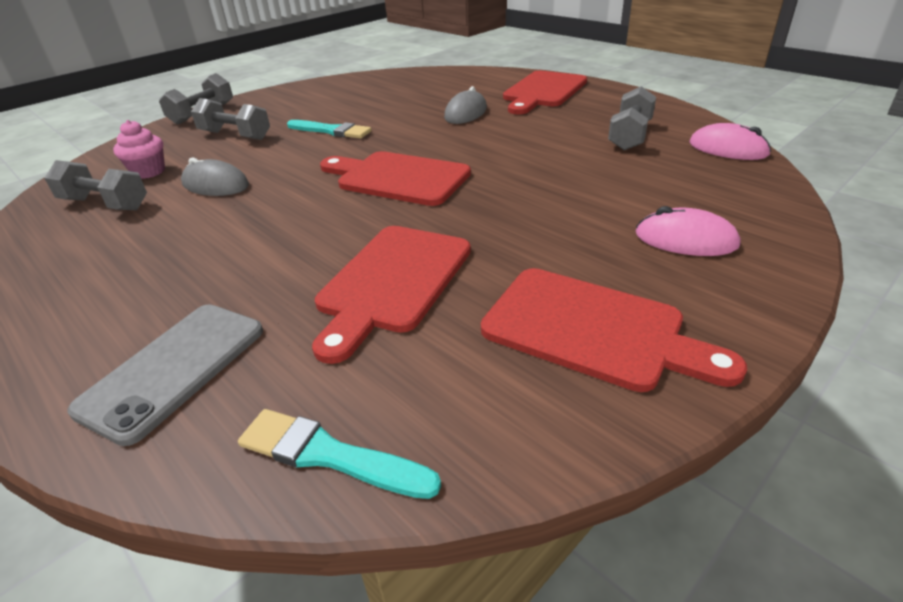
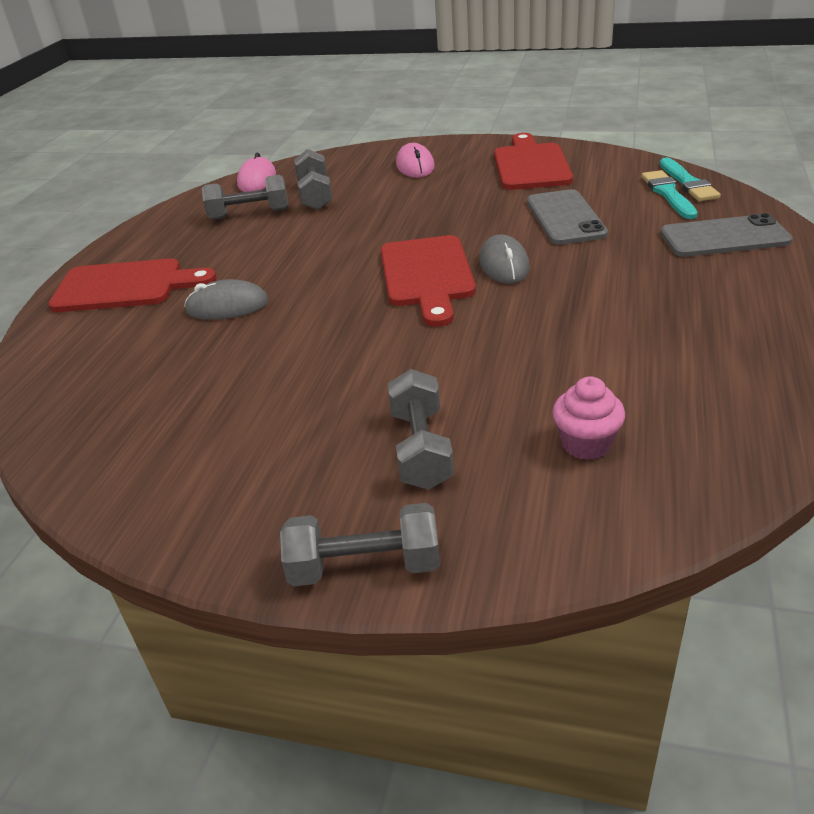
camera: 120 degrees left, 0 degrees up
grey dumbbell [44,160,147,210] -> grey dumbbell moved to [294,149,333,210]
grey mouse [181,157,249,196] -> grey mouse moved to [479,234,530,284]
turquoise brush [287,120,372,139] -> turquoise brush moved to [641,170,698,219]
red cutting board [312,226,471,364] -> grey phone [527,189,608,245]

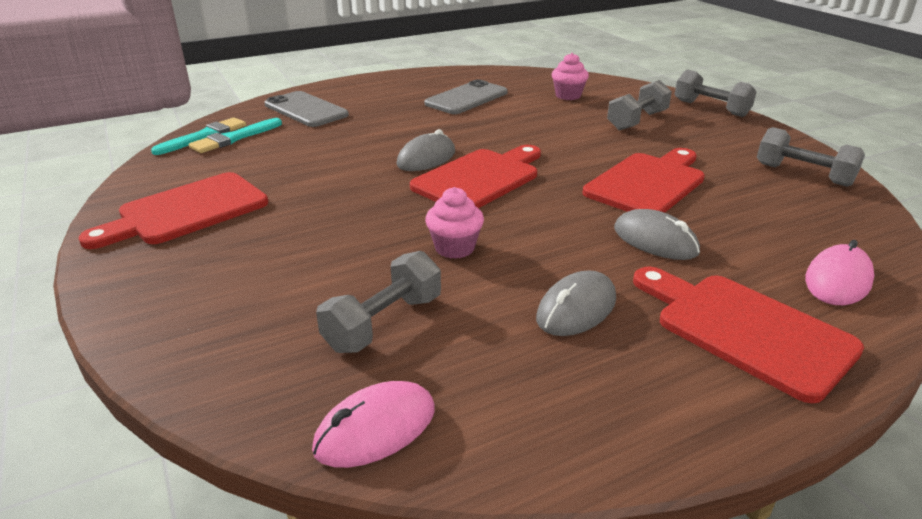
camera: 135 degrees left, 5 degrees down
grey dumbbell [202,175,289,220] -> grey dumbbell moved to [757,127,865,187]
pink mouse [396,143,435,178] -> pink mouse moved to [805,240,875,305]
grey phone [527,189,608,245] -> grey phone moved to [424,79,508,114]
none -> pink cupcake [425,187,484,259]
none -> grey mouse [536,270,616,336]
none -> red cutting board [583,148,705,213]

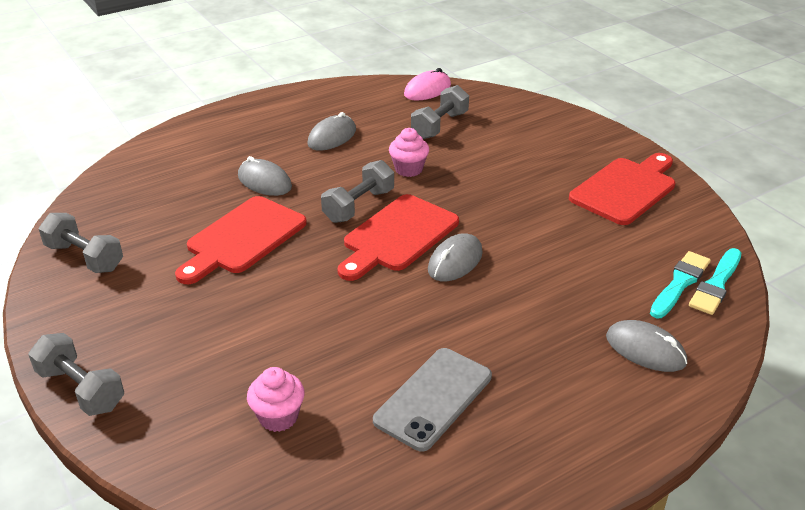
camera: 175 degrees right, 5 degrees up
grey phone [265,91,349,127] -> grey mouse [606,320,687,372]
grey dumbbell [607,80,672,131] -> grey dumbbell moved to [321,160,394,223]
red cutting board [633,267,864,403] -> none
pink mouse [805,240,875,305] -> none

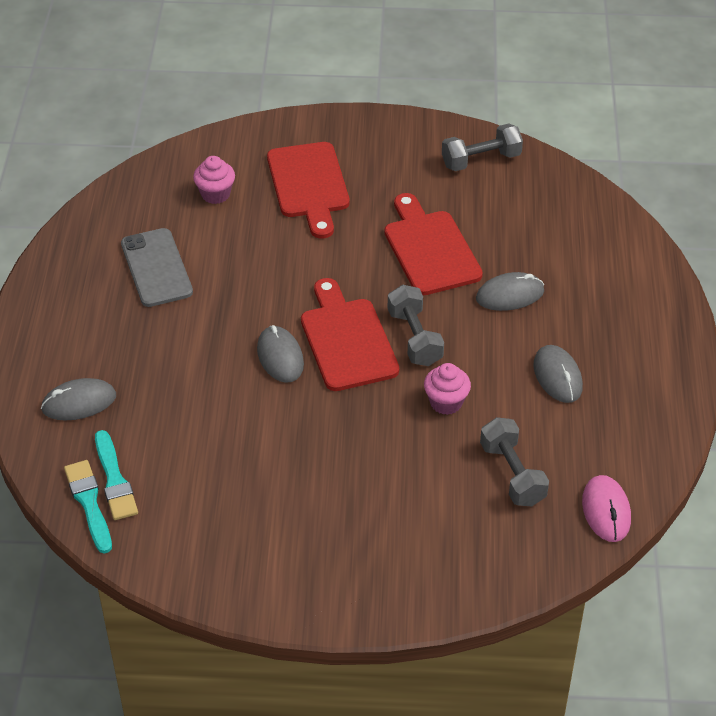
camera: 125 degrees right, 10 degrees up
grey dumbbell [28,333,124,416] -> none
red cutting board [569,153,675,225] -> red cutting board moved to [267,142,350,239]

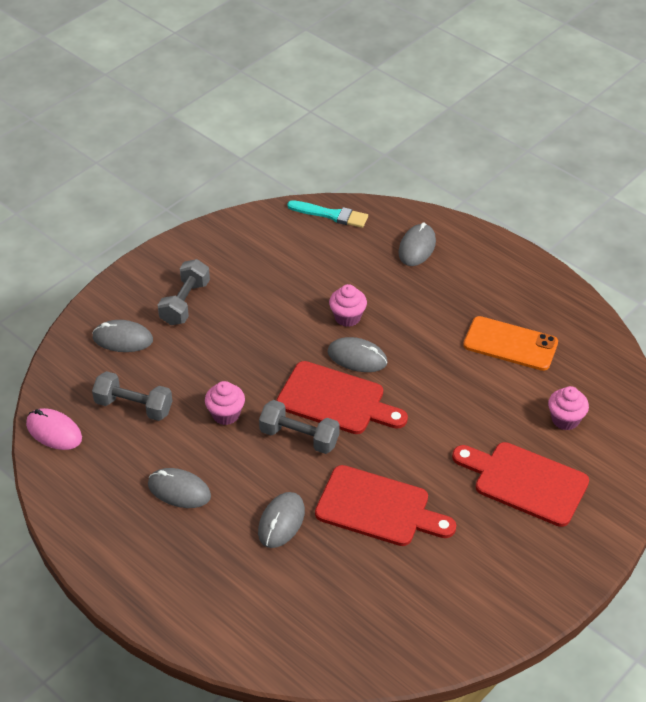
camera: 130 degrees right, 0 degrees up
turquoise brush [95,430,138,520] -> none
grey phone [121,228,193,307] -> orange phone [463,316,558,371]
grey dumbbell [442,123,523,171] -> grey dumbbell moved to [158,259,210,325]
none -> grey mouse [92,320,153,352]
none -> pink cupcake [329,284,367,327]

